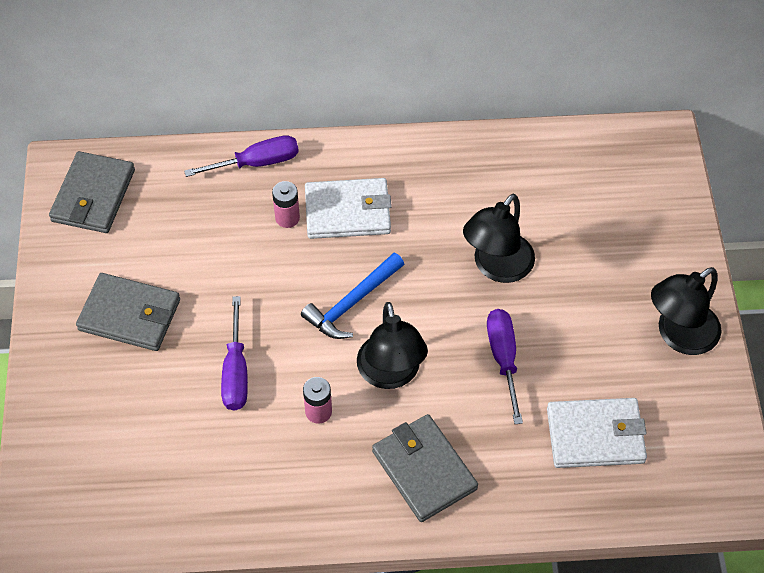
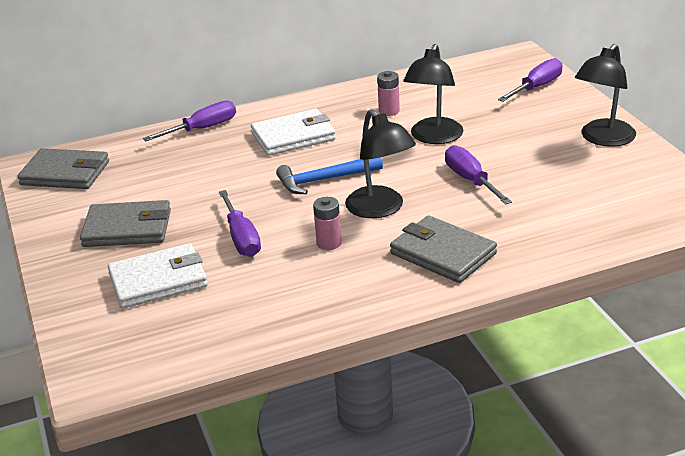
camera: 15 degrees left, 25 degrees down
grey wallet [49,151,135,233] -> grey wallet turned 75 degrees counterclockwise [17,148,109,189]
pink battery [272,181,300,228] -> pink battery moved to [377,71,400,116]
blue hammer [301,253,404,339] -> blue hammer turned 45 degrees clockwise [276,157,383,194]
white wallet [547,398,647,468] -> white wallet moved to [108,243,208,309]
none -> purple screwdriver [498,58,563,102]

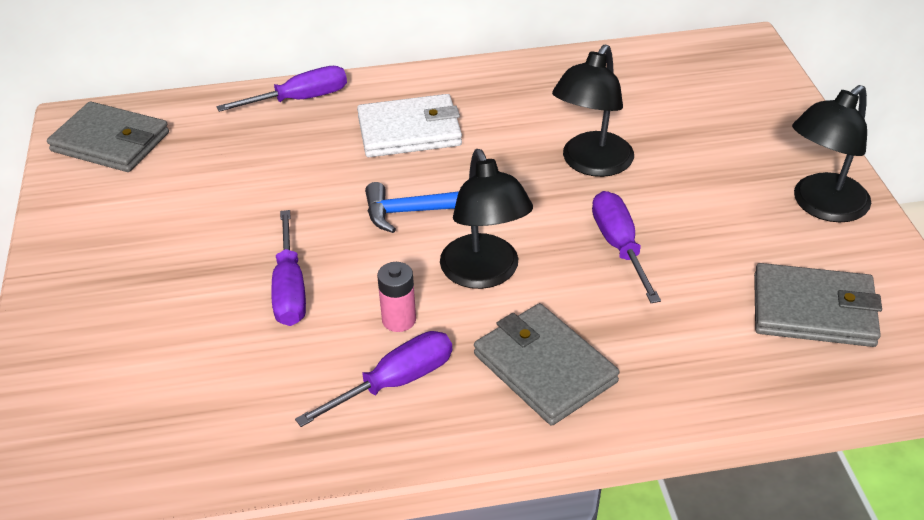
camera: 10 degrees right, 10 degrees up
grey wallet [80,200,171,247] -> grey wallet moved to [754,263,882,347]
white wallet [108,243,208,309] -> none
pink battery [377,71,400,116] -> none
purple screwdriver [498,58,563,102] -> purple screwdriver moved to [295,331,452,427]

